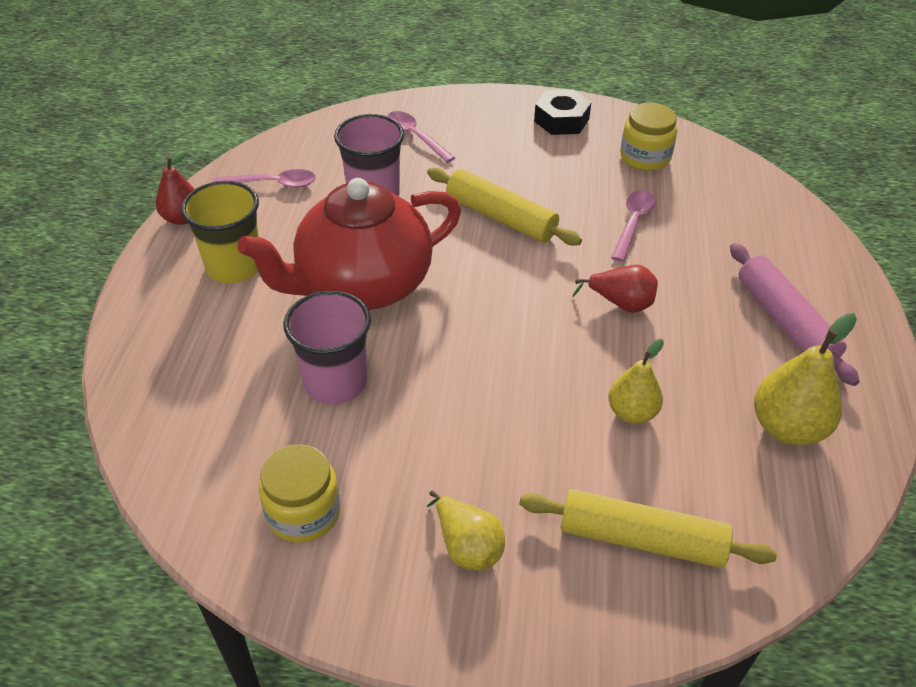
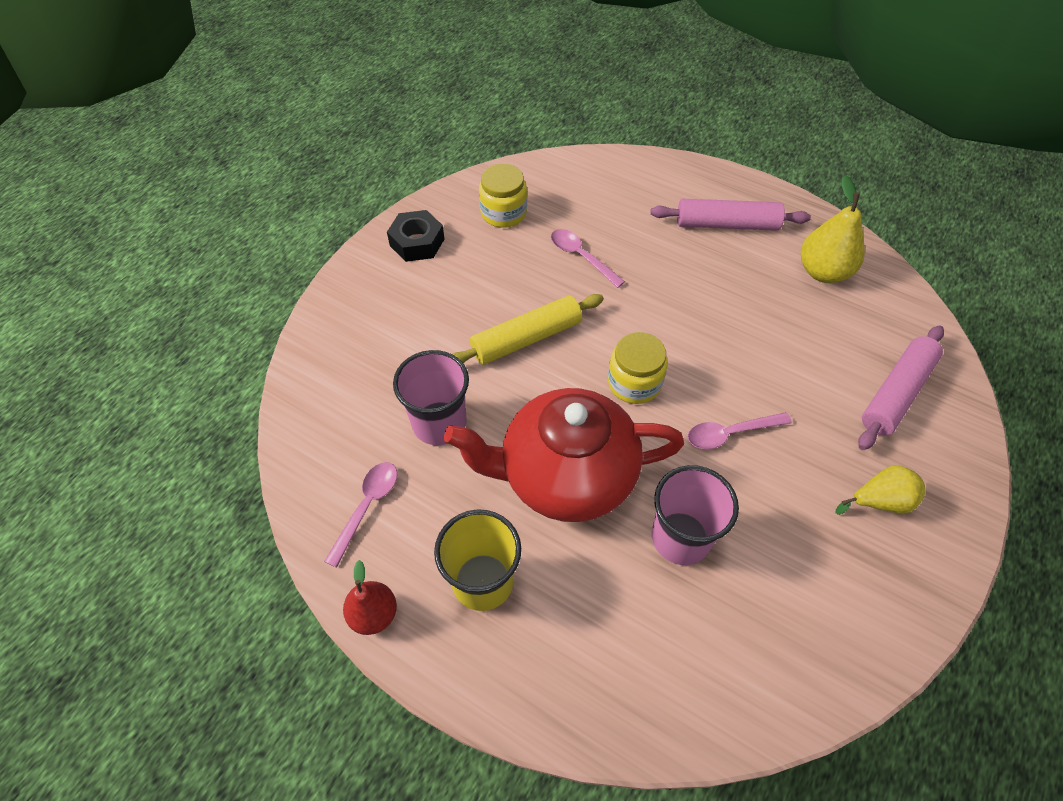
camera: 65 degrees left, 10 degrees up
red teapot [237,178,461,310] -> red teapot turned 90 degrees clockwise [444,388,684,522]
yellow jar [259,444,340,543] -> yellow jar moved to [608,332,668,404]
pink spoon [387,111,455,163] -> pink spoon moved to [688,412,792,449]
yellow rolling pin [519,489,777,568] -> pink rolling pin [858,325,944,450]
red pear [573,265,658,313] -> none
yellow pear [608,339,664,424] -> none

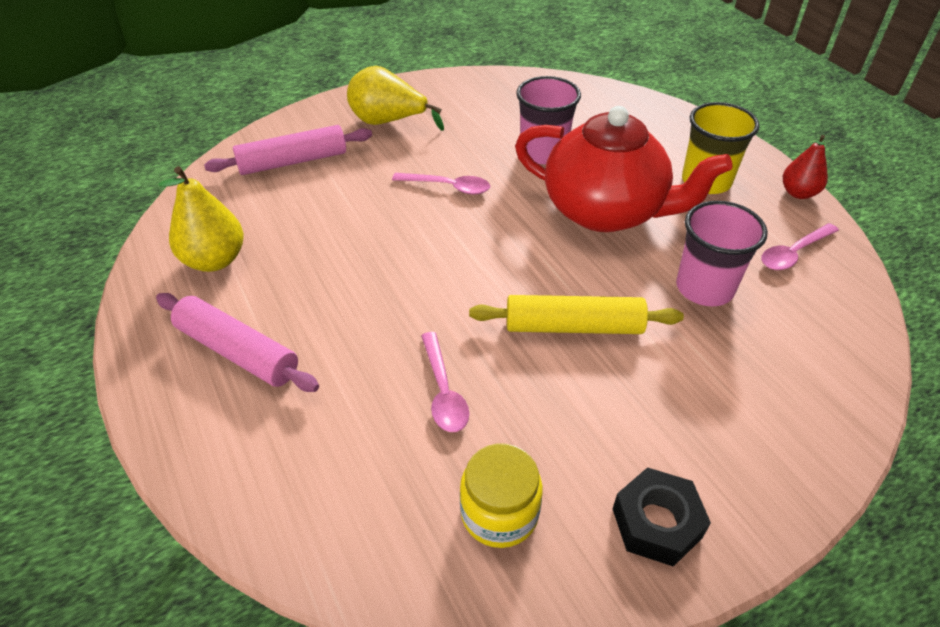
camera: 150 degrees left, 10 degrees down
yellow jar [608,332,668,404] -> none
yellow pear [836,465,925,515] -> yellow pear [347,66,444,131], size x1.52

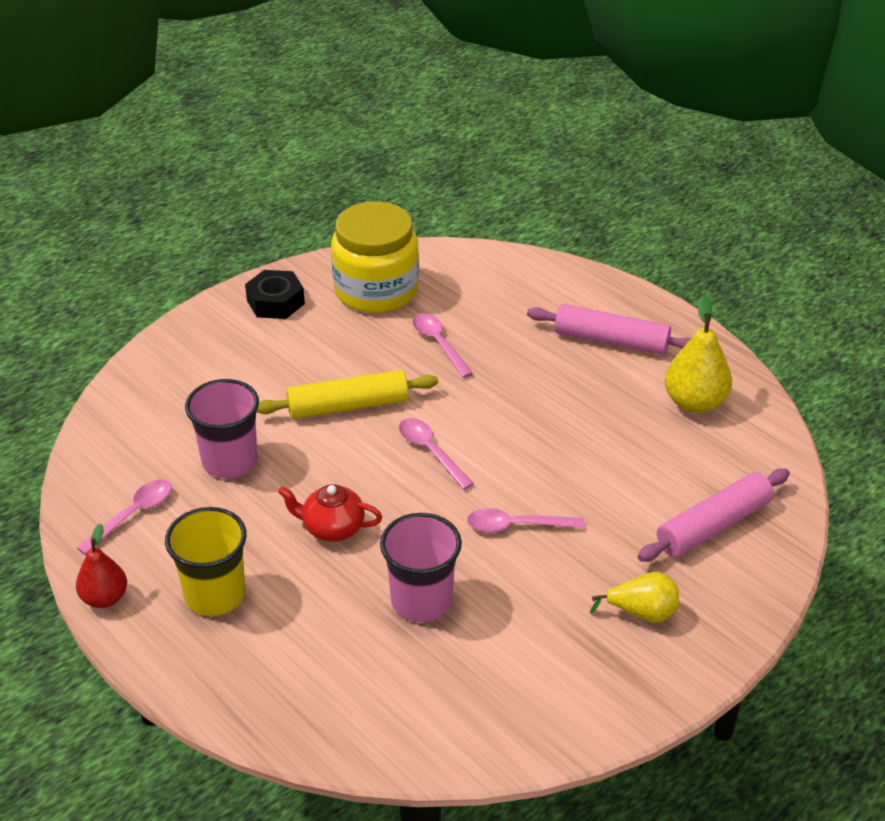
camera: 165 degrees right, 5 degrees down
yellow pear [347,66,444,131] -> yellow pear [590,572,679,623], size x0.66
yellow jar [460,444,543,548] -> yellow jar [331,202,419,313], size x1.67
red teapot [515,106,733,232] -> red teapot [278,484,382,542], size x0.46
none -> pink spoon [399,418,474,490]

